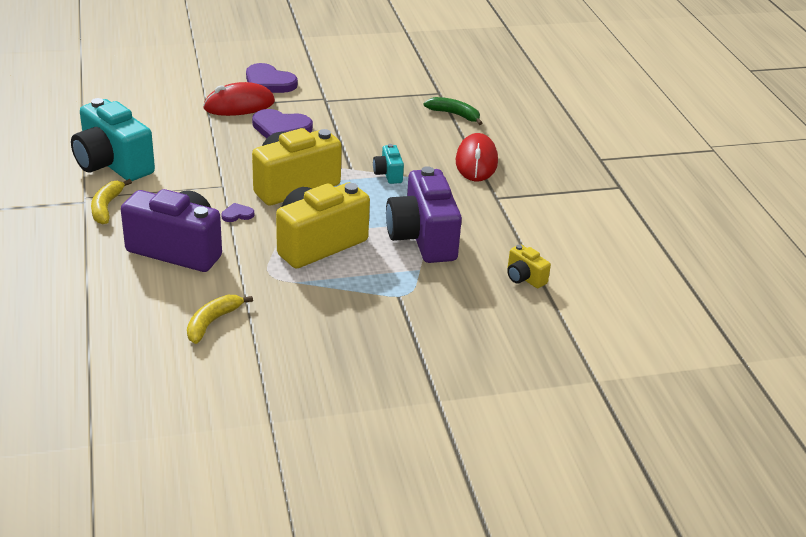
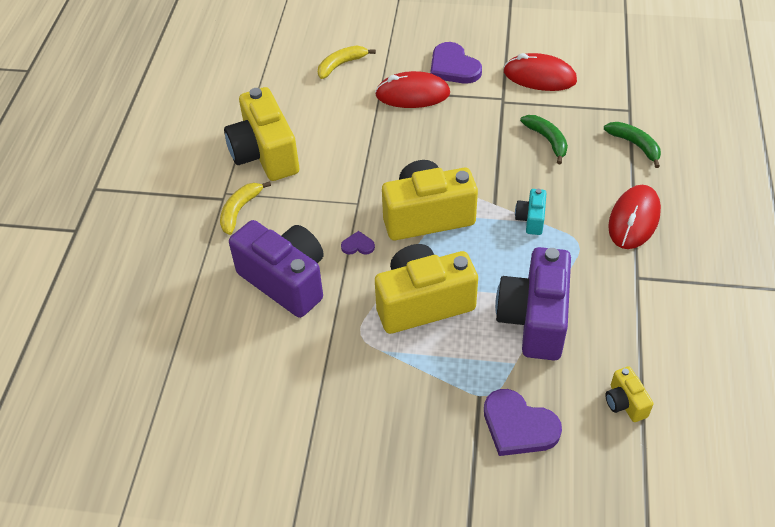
camera: 25 degrees right, 15 degrees up
turquoise camera [71,98,155,181] -> yellow camera [224,87,299,181]
yellow banana [187,295,253,344] -> yellow banana moved to [318,46,376,79]
purple heart [252,109,313,139] -> purple heart moved to [484,389,562,456]
none -> red mouse [504,53,577,91]
none -> green banana [520,115,568,164]

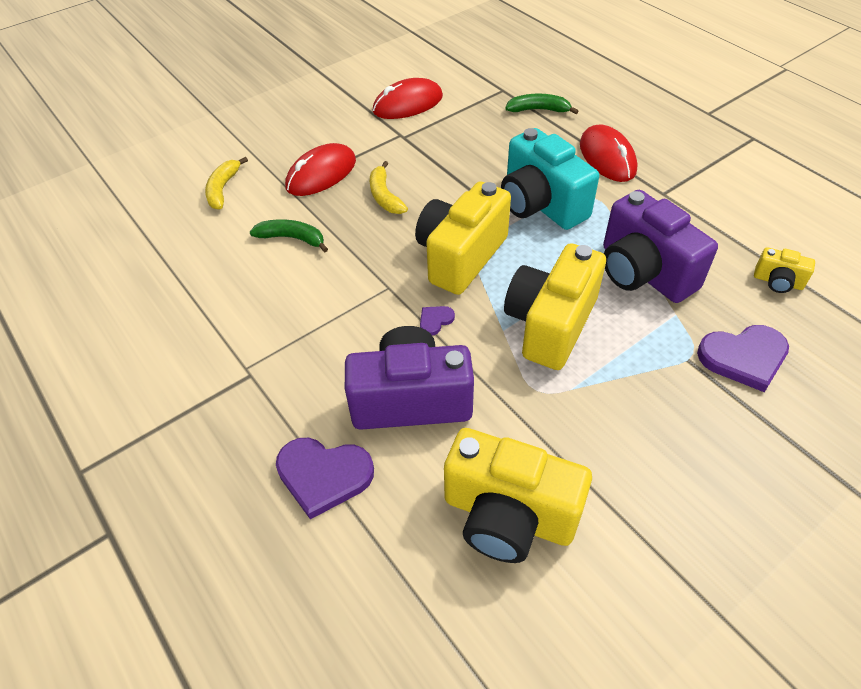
camera: 45 degrees left, 0 degrees up
yellow banana [220,181,271,235] -> yellow banana moved to [370,161,408,214]
yellow camera [224,87,299,181] -> yellow camera moved to [444,428,592,563]
purple heart [430,42,482,83] -> purple heart moved to [276,438,374,519]
turquoise camera [515,189,546,235] -> turquoise camera [501,128,599,230], size x2.18
green banana [520,115,568,164] -> green banana moved to [250,219,328,252]

